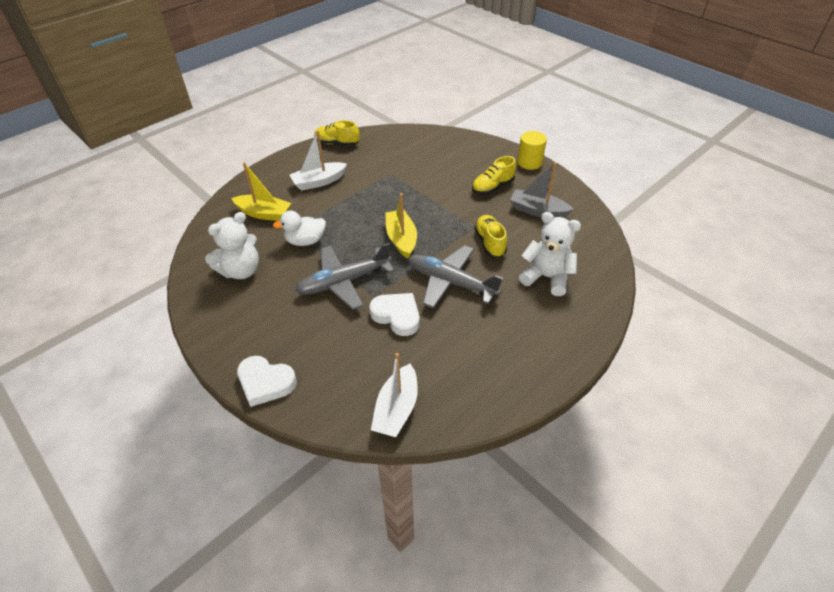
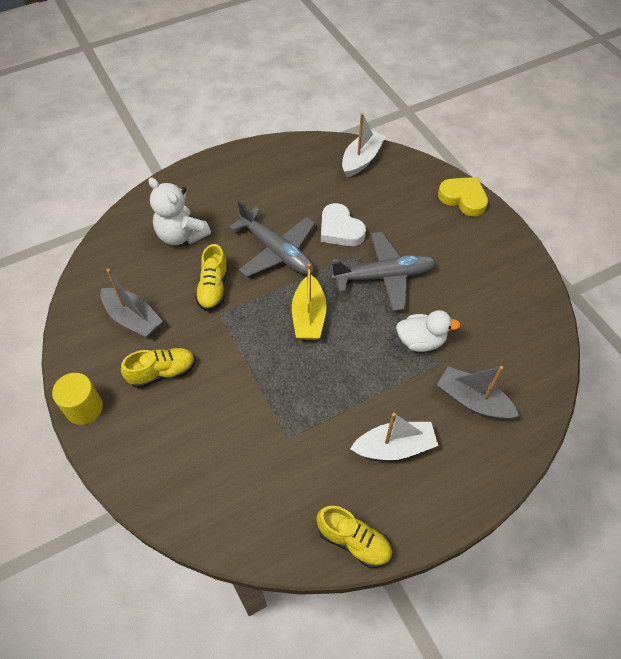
camera: 165 degrees left, 10 degrees up
white teddy bear [205,212,259,279] -> none
yellow boat [231,162,291,221] -> grey boat [437,366,520,420]
white heart [237,356,297,407] -> yellow heart [438,177,488,216]

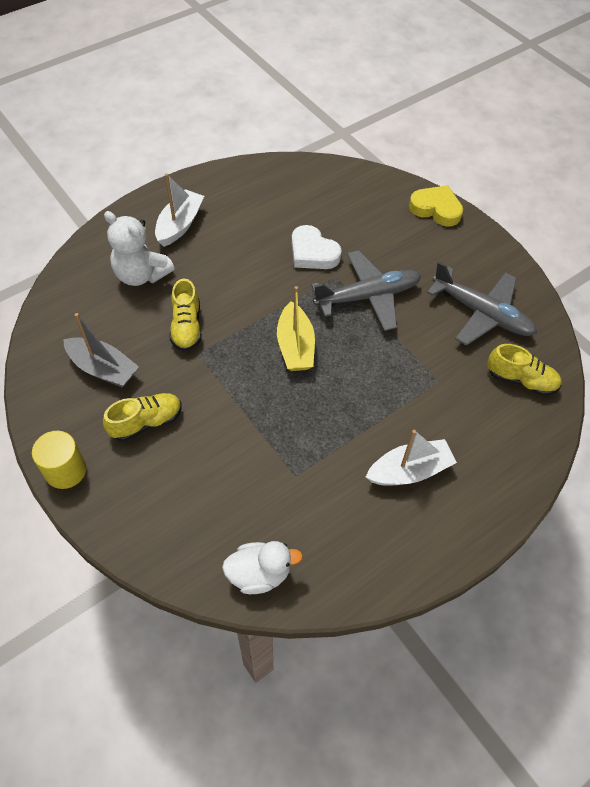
camera: 10 degrees left, 0 degrees up
grey plane [229,201,315,277] -> grey plane moved to [427,262,537,345]
yellow shoe [316,506,392,568] -> yellow shoe moved to [487,344,562,396]
white boat [342,113,386,177] -> white boat moved to [155,173,204,247]
white duck [396,310,461,352] -> white duck moved to [222,541,303,594]
grey boat [437,366,520,420] -> none

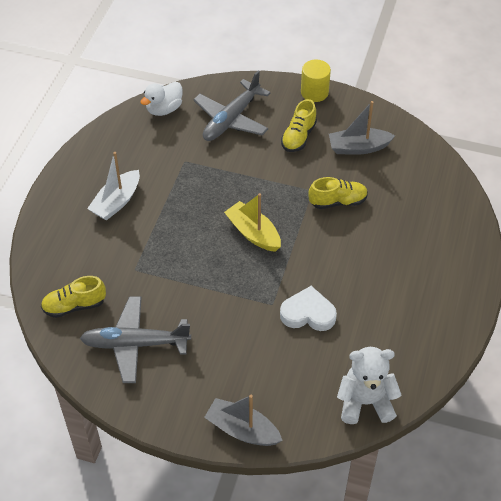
camera: 145 degrees right, 5 degrees down
white teddy bear [104,211,175,286] -> white teddy bear moved to [337,347,401,424]
white boat [155,173,204,247] -> none
yellow shoe [170,279,202,352] -> yellow shoe turned 120 degrees clockwise [309,177,368,209]
grey plane [311,250,421,331] -> grey plane moved to [193,71,271,141]
yellow heart [409,185,463,227] -> grey boat [204,395,283,446]

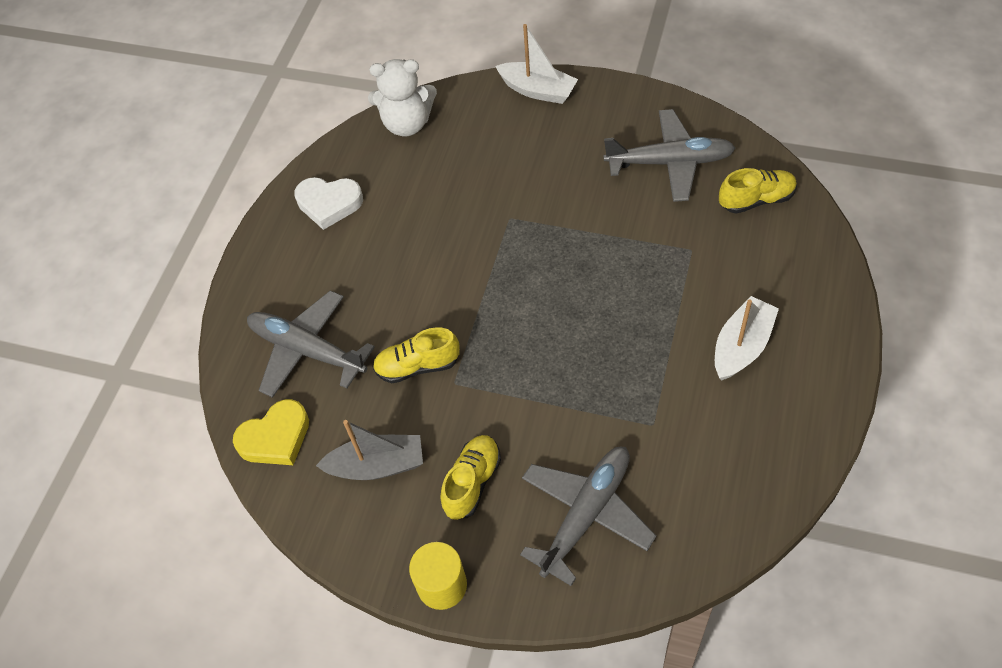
camera: 175 degrees left, 5 degrees up
white duck [140,82,183,116] -> none
grey boat [204,395,283,446] -> white boat [495,24,578,104]
yellow boat [224,193,281,252] -> none
white heart [280,286,337,331] -> white heart moved to [294,177,363,230]
none -> yellow heart [233,399,309,465]
none -> grey plane [247,290,375,398]

